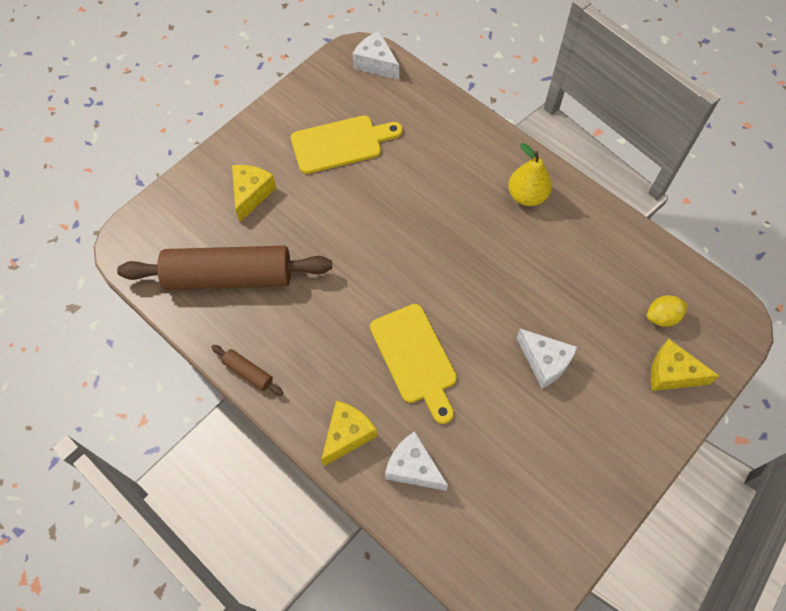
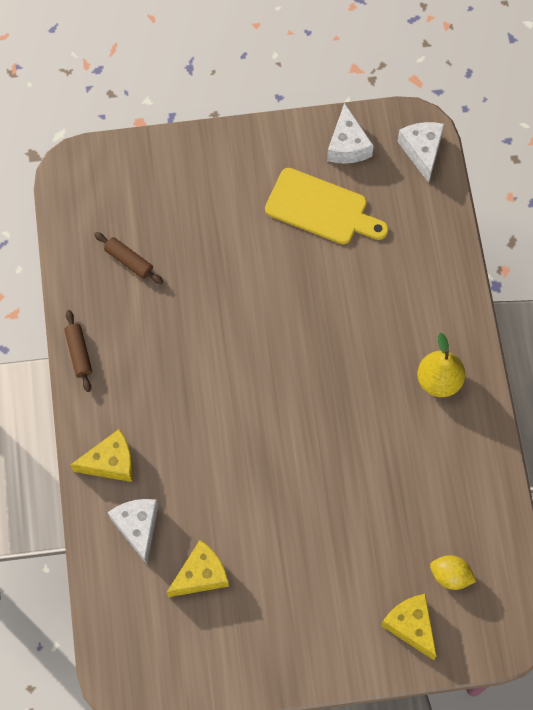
camera: 40 degrees right, 5 degrees up
brown rolling pin [117,246,332,290] -> brown rolling pin [94,232,163,284], size x0.40
yellow cheese [232,165,276,222] -> yellow cheese moved to [167,540,229,597]
yellow cutting board [370,304,457,424] -> none
white cheese [516,329,577,388] -> white cheese moved to [327,103,374,164]

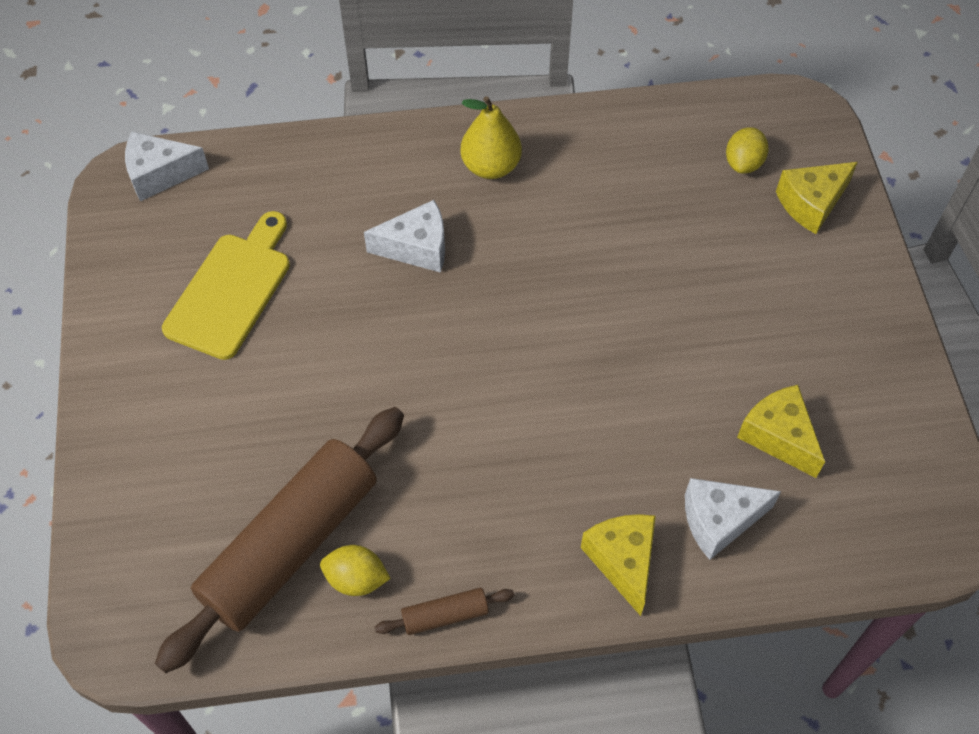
camera: 90 degrees left, 10 degrees down
brown rolling pin [94,232,163,284] -> brown rolling pin [155,407,404,673], size x2.48
white cheese [327,103,374,164] -> white cheese moved to [364,200,445,273]
none -> yellow lemon [320,545,391,596]

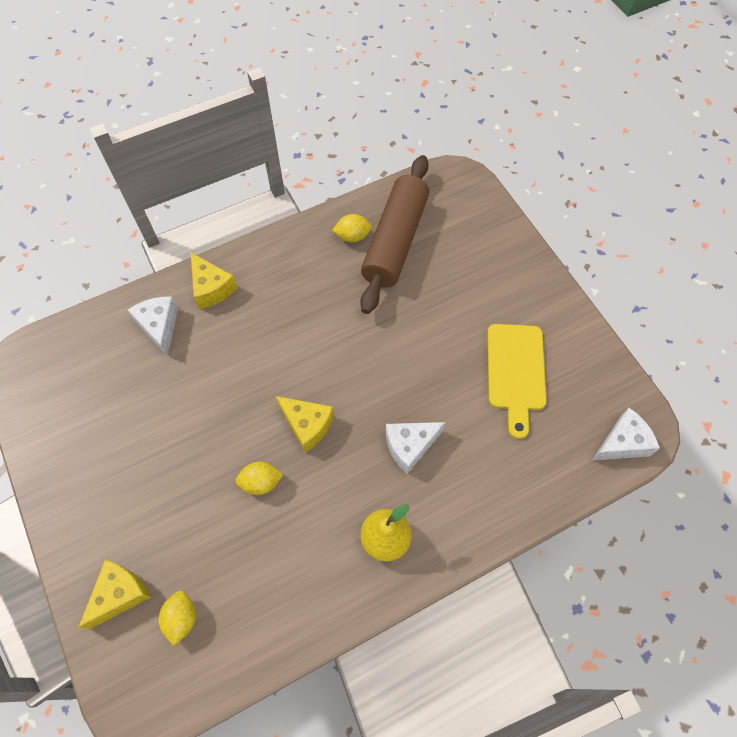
camera: 160 degrees right, 5 degrees up
brown rolling pin [375,588,514,635] -> none
white cheese [685,478,781,560] -> white cheese turned 75 degrees counterclockwise [128,297,178,356]
yellow cheese [737,385,825,478] -> yellow cheese moved to [276,396,334,452]
none -> yellow lemon [235,462,283,495]

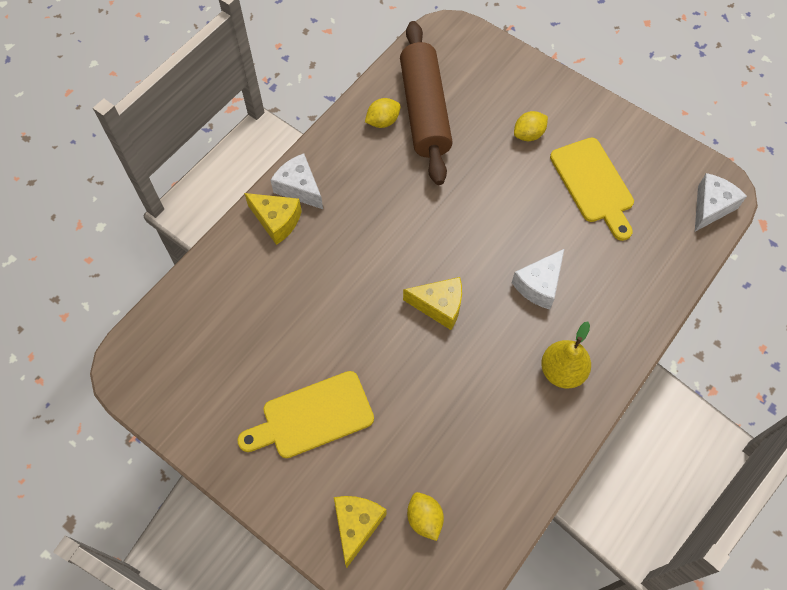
camera: 25 degrees left, 0 degrees up
white cheese [128,297,178,356] -> white cheese moved to [271,153,323,209]
yellow lemon [235,462,283,495] -> yellow lemon moved to [514,111,548,141]
none -> yellow cutting board [237,371,374,458]

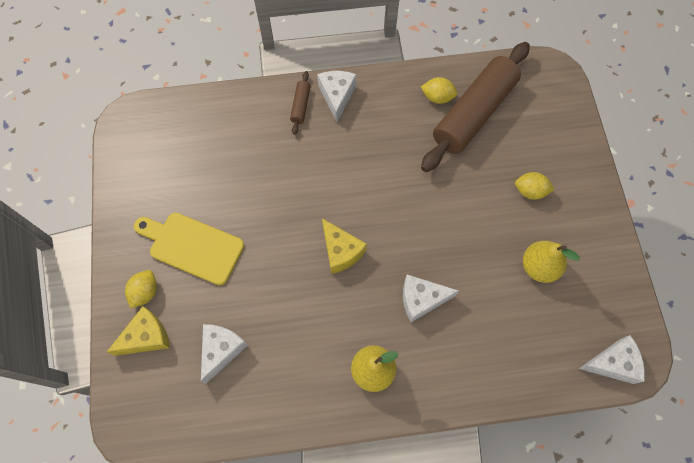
camera: 45 degrees right, 5 degrees up
yellow cheese [244,193,302,245] -> brown rolling pin [290,71,310,135]
yellow lemon [407,492,444,541] -> yellow lemon moved to [125,270,157,308]
yellow cutting board [550,137,634,241] -> yellow pear [523,241,580,283]
none -> white cheese [201,324,248,384]

